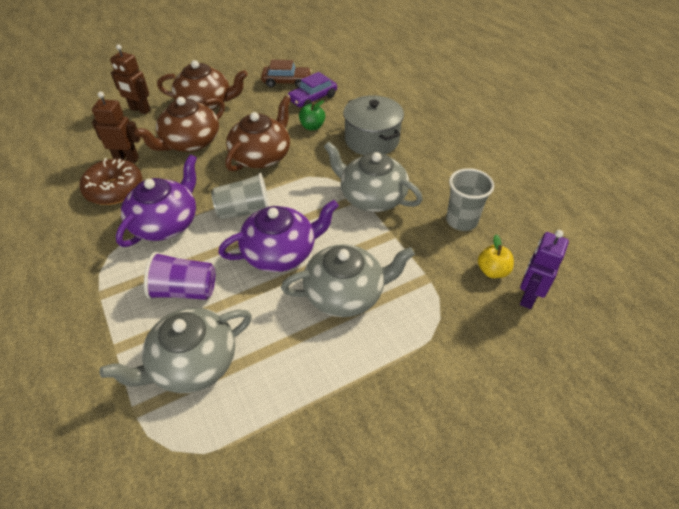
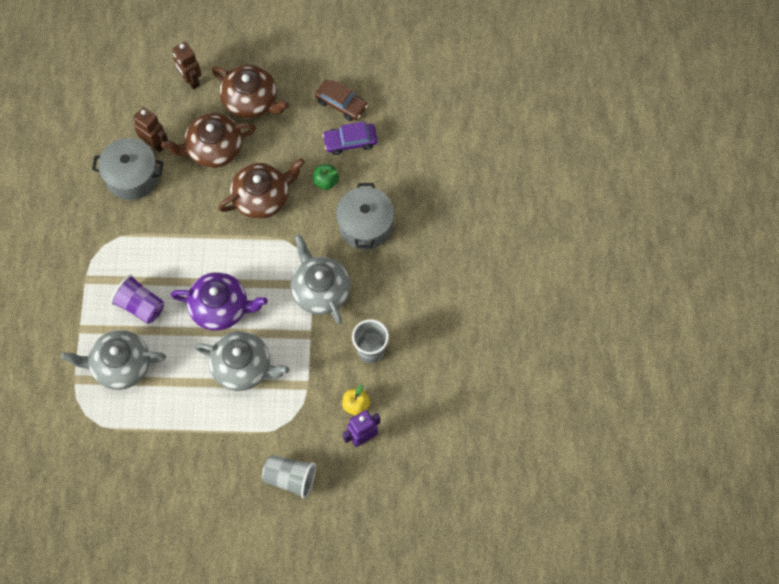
camera: 30 degrees right, 20 degrees up
brown donut [80,158,143,205] -> grey pot [92,138,163,200]
purple teapot [116,154,197,247] -> none
grey cup [211,173,270,219] -> grey cup moved to [262,455,316,499]

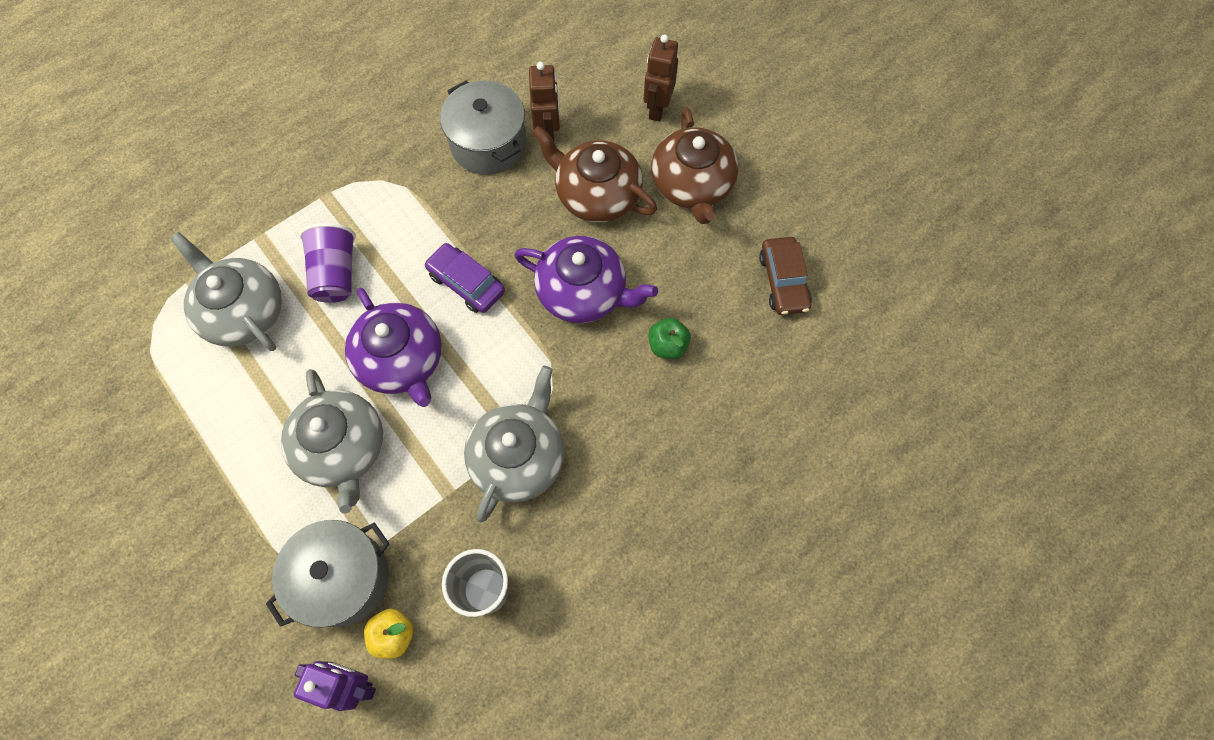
camera: 50 degrees right, 0 degrees up
brown teapot [218,158,305,219] -> purple teapot [514,236,658,323]
grey cup [262,455,316,499] -> none
purple car [322,122,378,155] -> purple car moved to [424,243,505,313]
grey pot [336,183,394,250] -> grey pot moved to [266,520,390,627]

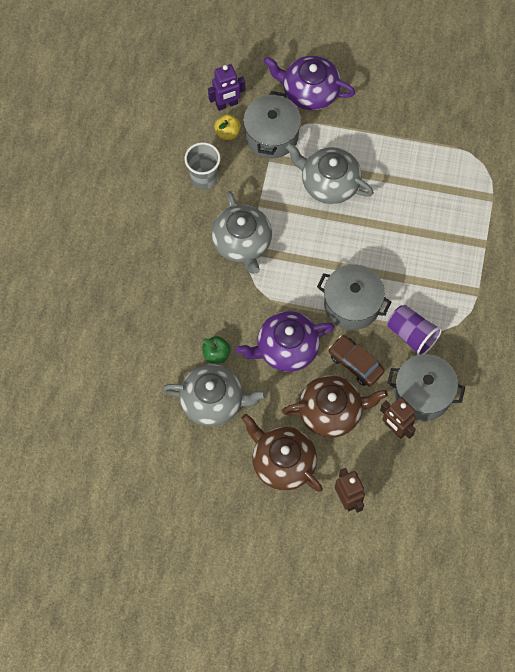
camera: 140 degrees right, 0 degrees up
grey teapot [171,232,282,351] -> grey teapot moved to [162,364,267,426]
purple cup [299,223,356,303] -> purple cup moved to [387,305,442,355]
purple teapot [345,288,442,407] -> purple teapot moved to [264,56,355,110]
purple car [424,243,505,313] -> grey pot [317,264,391,330]
brown car [759,237,812,315] -> brown car moved to [329,335,385,387]

